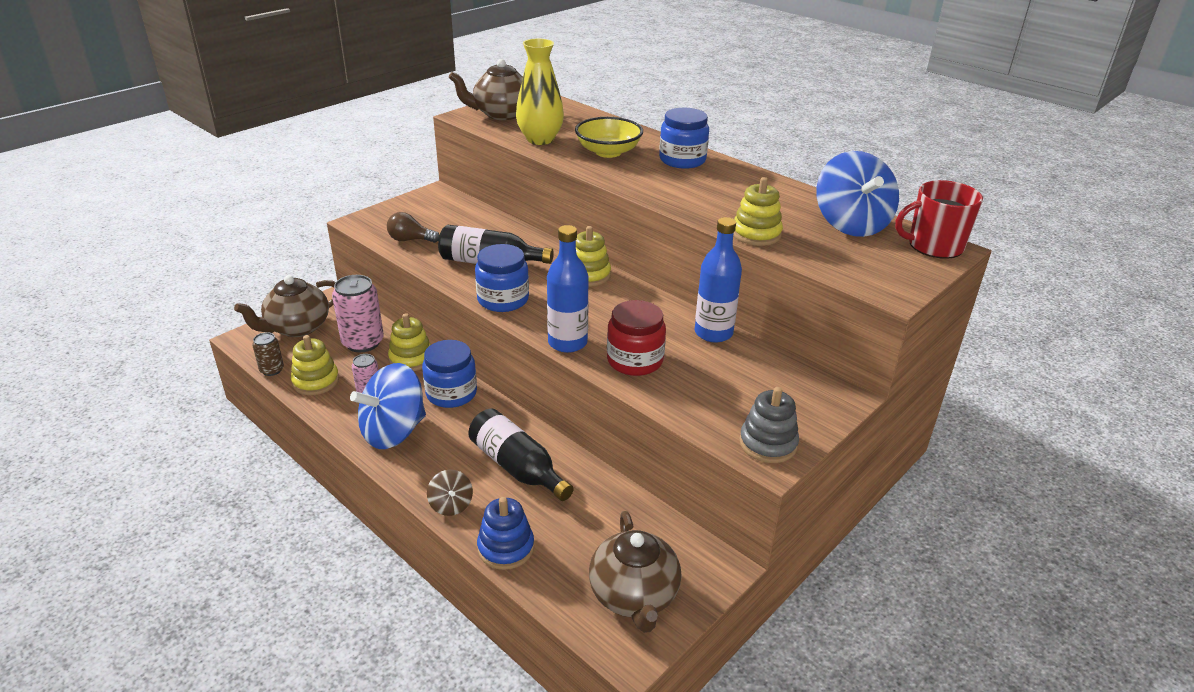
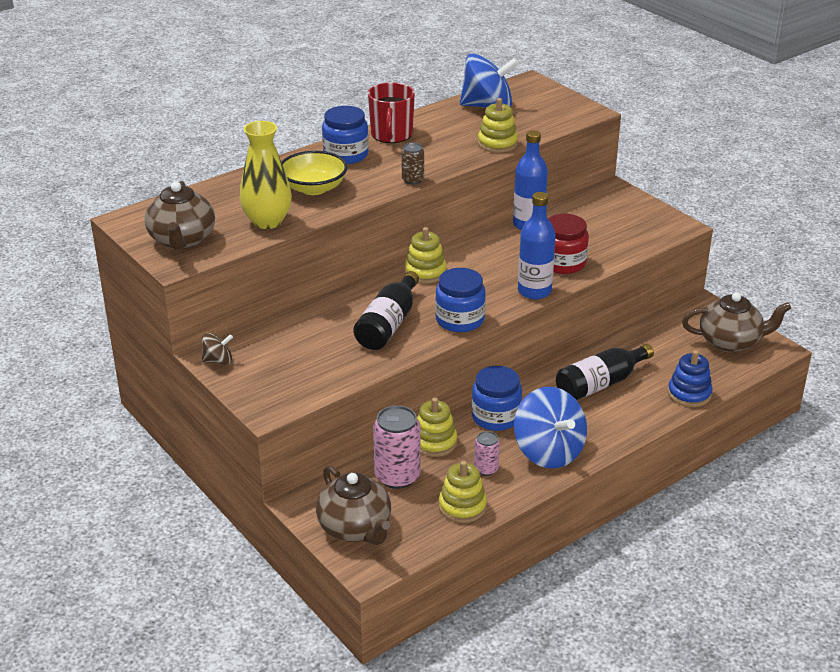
camera: 80 degrees left, 0 degrees up
brown can [252,332,284,376] -> brown can moved to [401,143,424,184]
brown light bulb [387,212,440,243] -> none
brown spinning top [427,469,473,516] -> brown spinning top moved to [202,333,233,365]
grey stacking toy [739,387,799,463] -> none
red mug [895,180,983,259] -> red mug moved to [368,82,415,143]

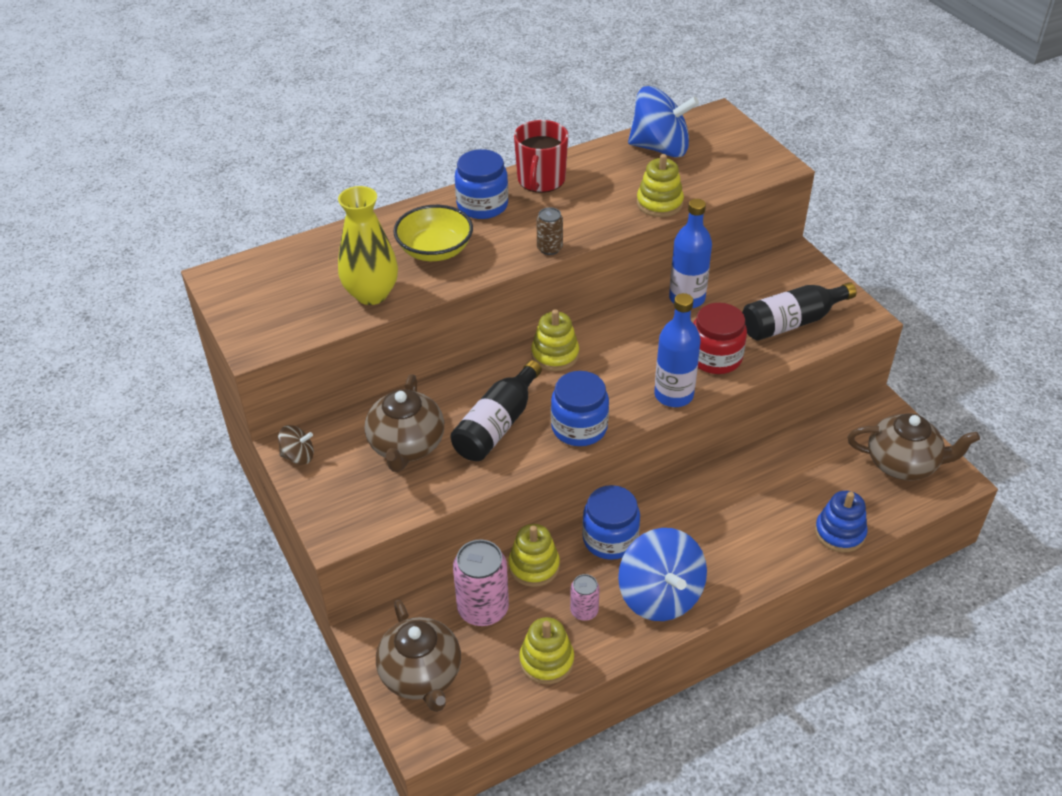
camera: 10 degrees right, 10 degrees up
brown teapot [145,181,215,250] -> brown teapot moved to [365,374,444,472]
black bottle [556,344,654,400] -> black bottle moved to [742,282,857,341]

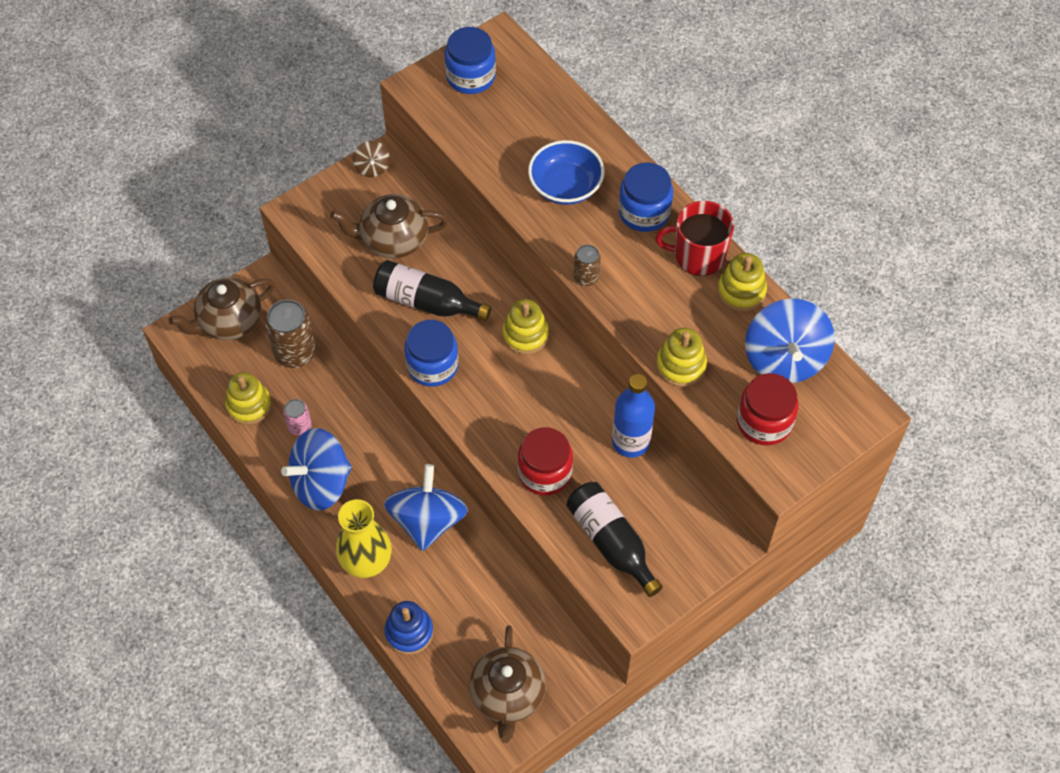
camera: 80 degrees right, 15 degrees up
yellow vase [338,186,398,305] -> yellow vase moved to [336,499,392,578]
yellow bowl [393,205,473,261] -> blue bowl [528,140,604,205]
pink can [453,539,509,626] -> brown can [265,300,316,368]
yellow stacking toy [508,524,560,587] -> yellow stacking toy moved to [717,253,767,311]
blue jar [582,485,640,560] -> blue jar moved to [445,27,496,94]
blue bottle [654,293,701,407] -> none
none -> blue spinning top [384,464,468,551]
none -> red jar [737,373,799,445]

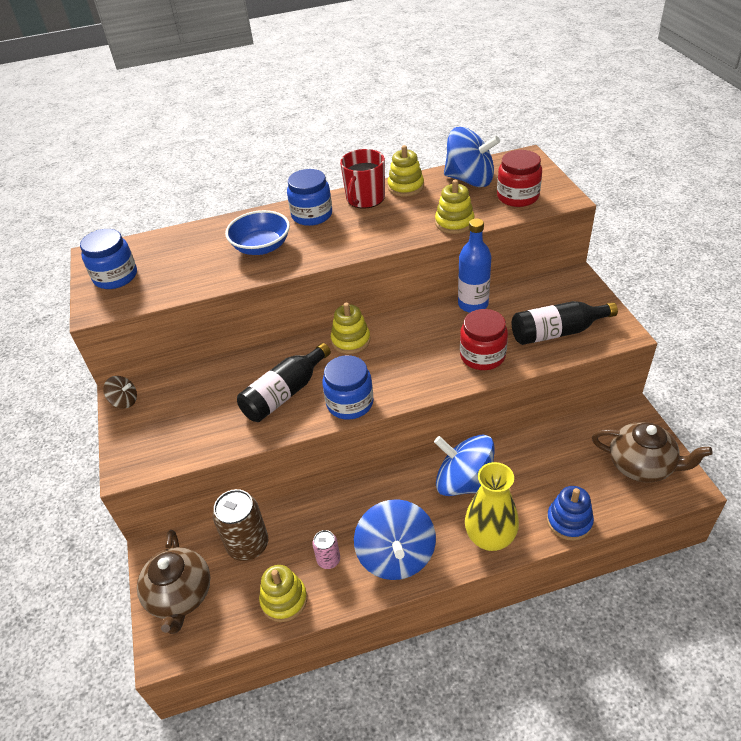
camera: 65 degrees left, 15 degrees down
brown teapot [330,194,448,259] -> none
brown can [574,245,601,286] -> none

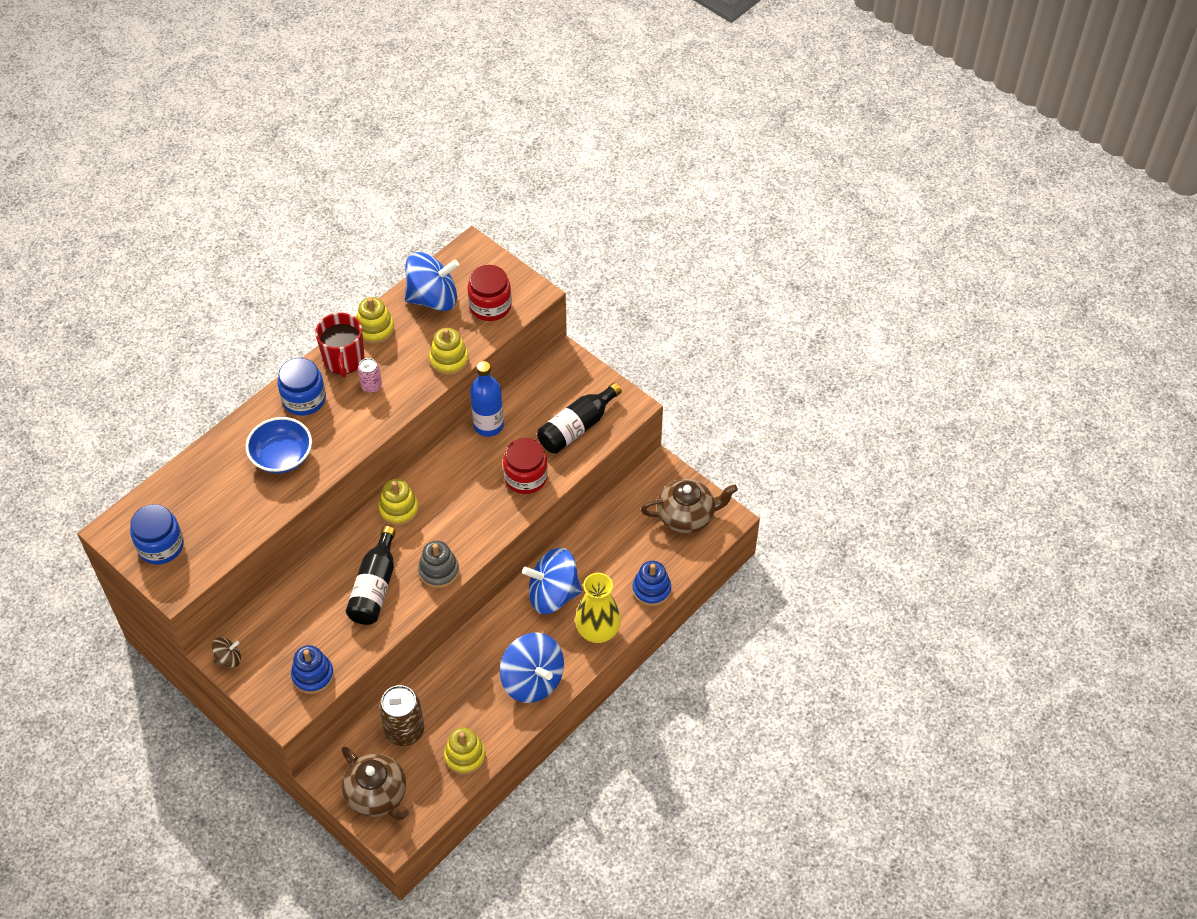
camera: 35 degrees left, 10 degrees up
pink can [312,530,340,569] -> pink can moved to [358,358,382,393]
blue jar [322,355,374,420] -> grey stacking toy [418,541,459,588]
none -> blue stacking toy [291,645,334,694]

